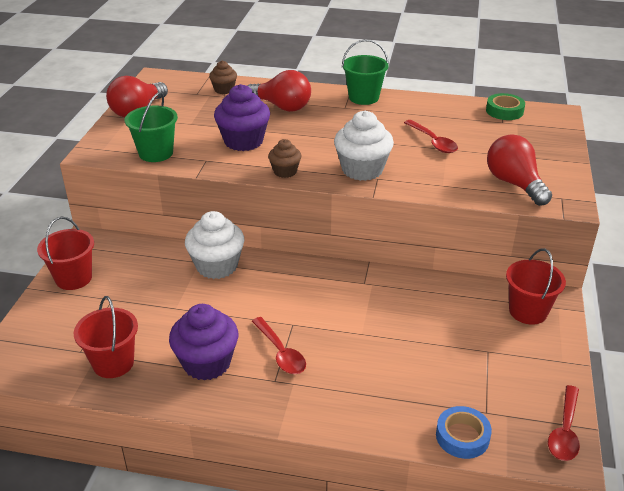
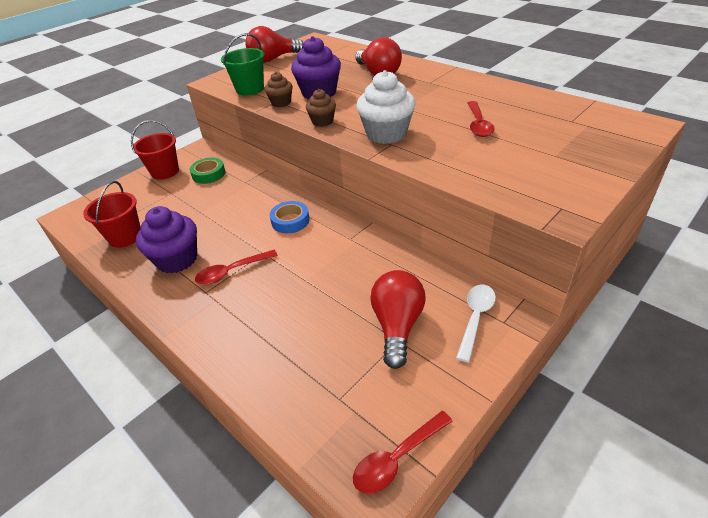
camera: 35 degrees right, 5 degrees up
white cupcake [185,211,245,279] -> none
brown cupcake [209,61,237,94] -> brown cupcake moved to [265,72,293,107]
red spoon [252,317,306,374] -> red spoon turned 60 degrees clockwise [195,250,278,285]
green bucket [342,39,389,105] -> none
blue tape [436,406,492,459] -> blue tape moved to [270,201,309,233]
green tape [486,93,525,120] -> green tape moved to [190,158,225,184]
red light bulb [487,134,552,206] -> red light bulb moved to [370,270,426,369]
red bucket [506,248,566,325] -> white spoon [456,284,496,362]

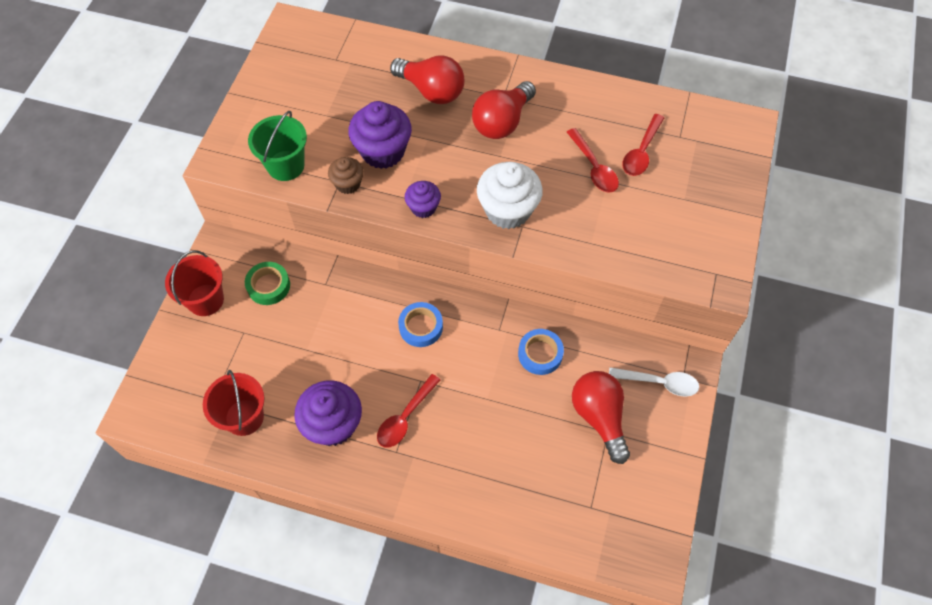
camera: 30 degrees left, 20 degrees up
red light bulb [245,26,303,63] -> red light bulb moved to [472,81,536,139]
brown cupcake [306,89,336,127] -> purple cupcake [405,181,441,218]
red spoon [353,411,452,494] -> red spoon moved to [622,114,664,176]
white spoon [456,284,496,362] -> white spoon turned 105 degrees clockwise [609,367,699,397]
none -> blue tape [518,329,564,375]

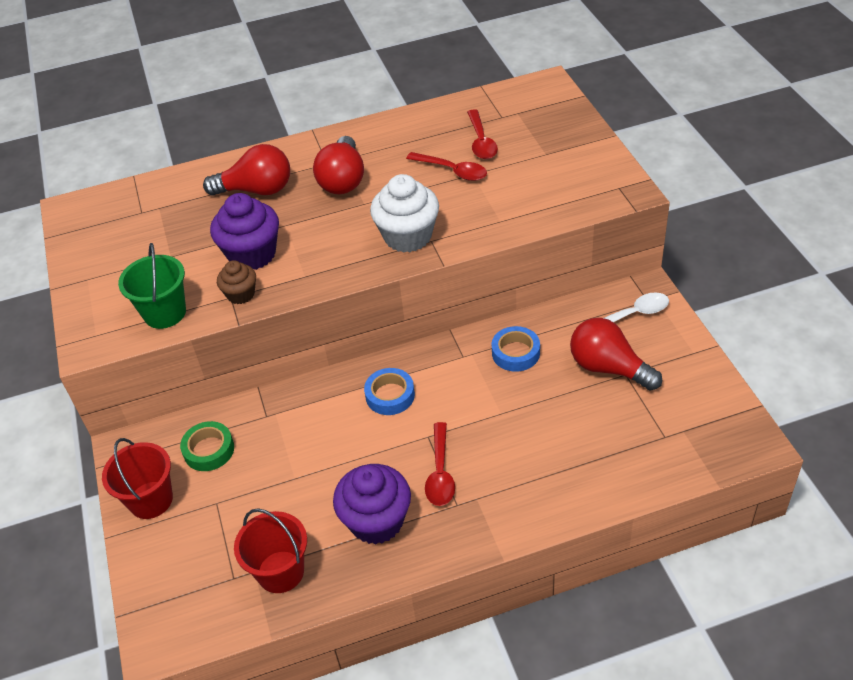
camera: 30 degrees left, 15 degrees down
purple cupcake [405,181,441,218] -> none

